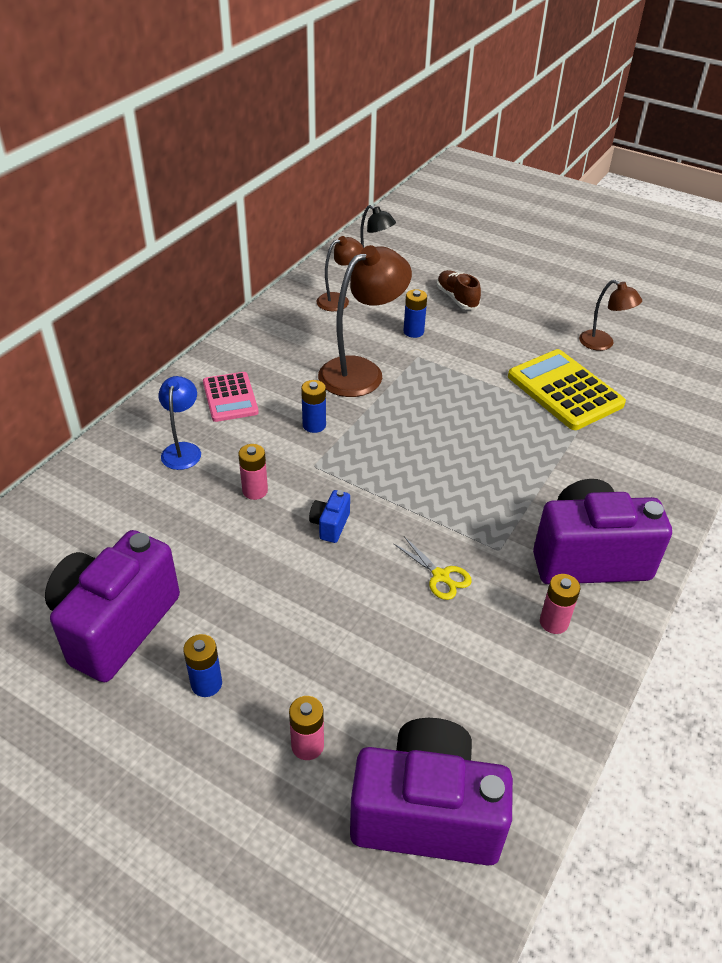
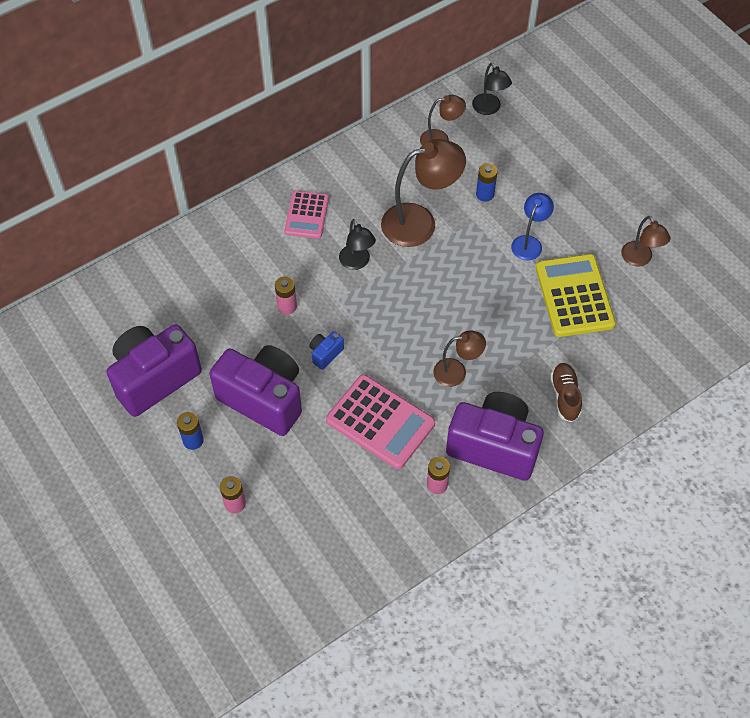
camera: 25 degrees right, 15 degrees up
blue lamp [159,376,201,470] -> blue lamp moved to [511,193,554,261]
blue battery [301,380,326,433] -> black lamp [339,219,376,270]
purple camera [350,718,513,866] -> purple camera moved to [209,345,302,436]
yellow scissors [394,536,472,600] -> pink calculator [326,374,435,469]
brown shoe [437,270,481,310] -> brown shoe moved to [550,363,582,422]
none -> brown lamp [433,331,486,387]

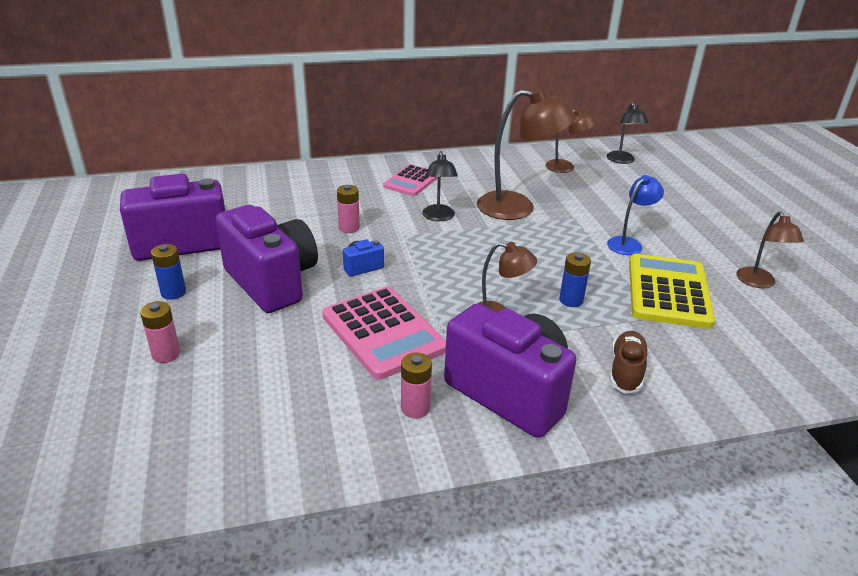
camera: 20 degrees right, 25 degrees down
blue battery [476,163,498,202] -> blue battery moved to [559,252,591,307]

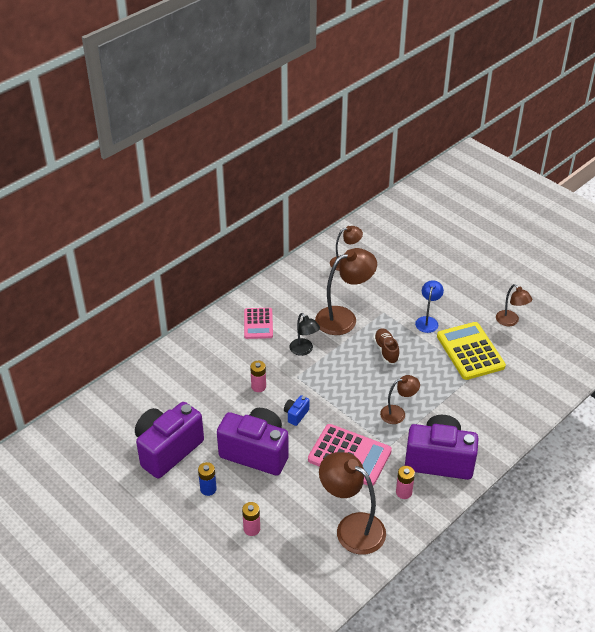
camera: 30 degrees left, 10 degrees up
blue battery [559,252,591,307] -> none
black lamp [607,102,648,164] -> none
brown shoe [610,331,649,394] -> brown shoe moved to [374,328,400,364]
none -> brown lamp [319,452,386,555]

